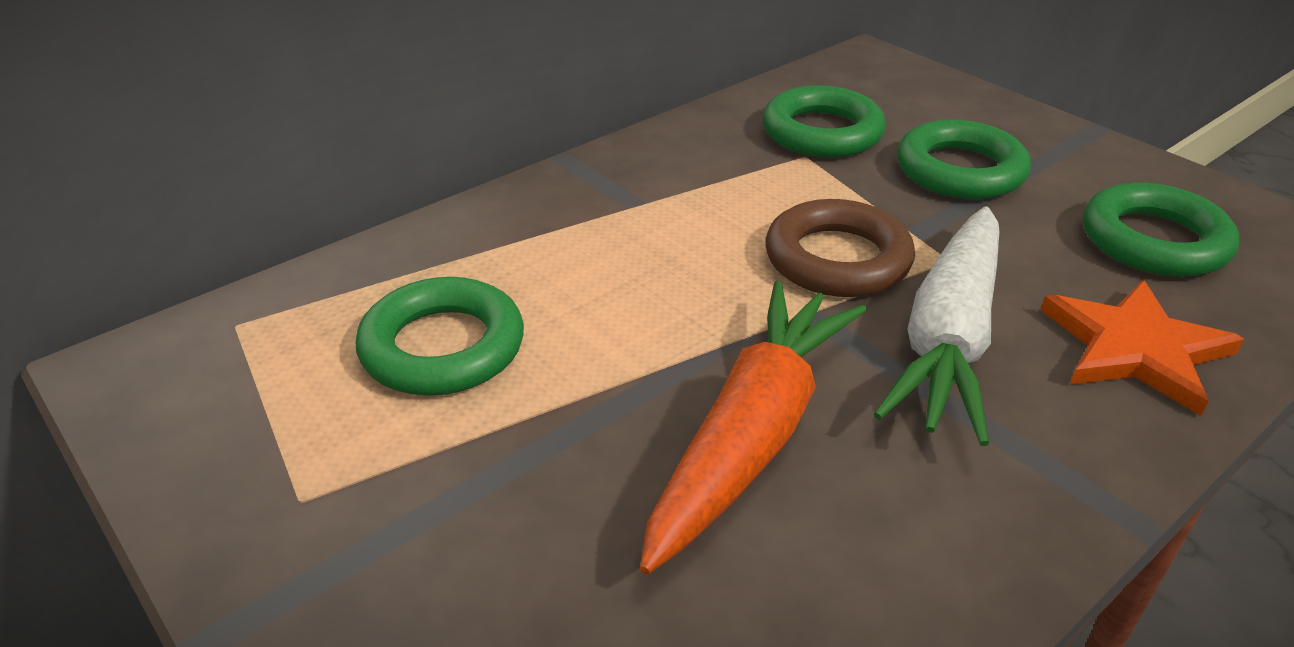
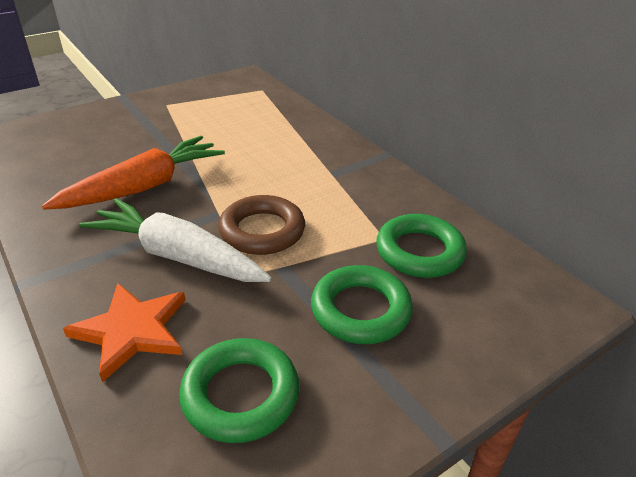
camera: 95 degrees right, 0 degrees up
green ring [355,277,524,396] -> none
orange carrot [640,281,867,574] -> orange carrot turned 75 degrees counterclockwise [42,136,225,209]

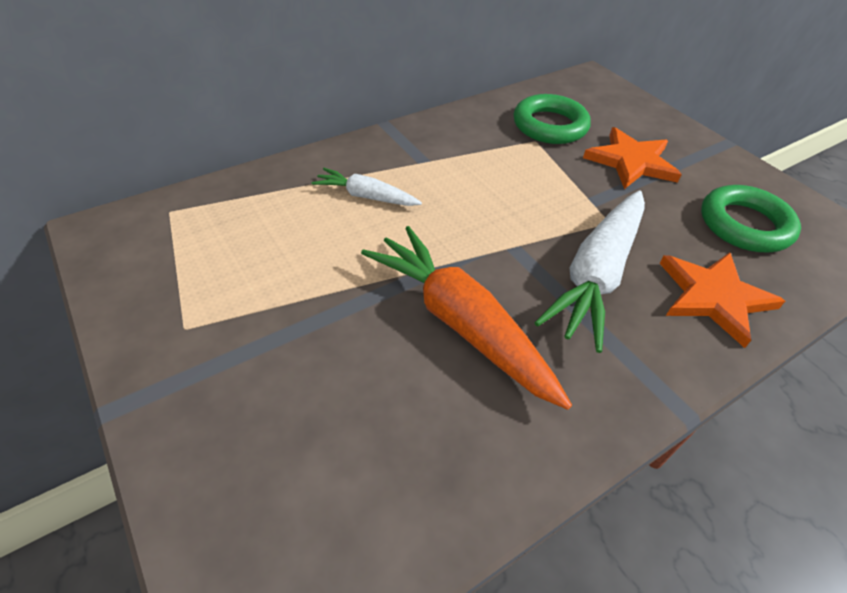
camera: 90 degrees left, 10 degrees up
brown ring [218,195,305,255] -> none
green ring [311,265,413,344] -> orange star [583,127,682,189]
none -> white carrot [312,168,422,206]

